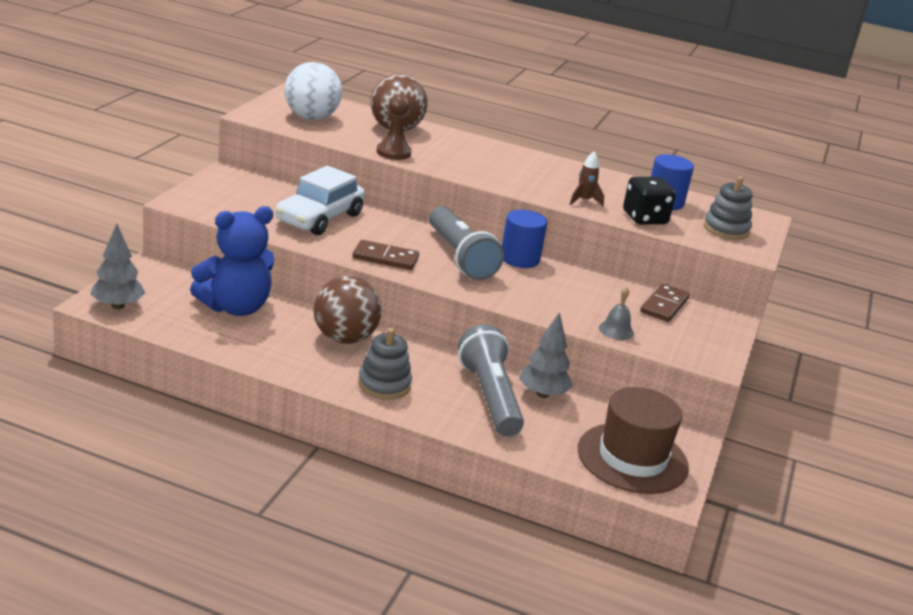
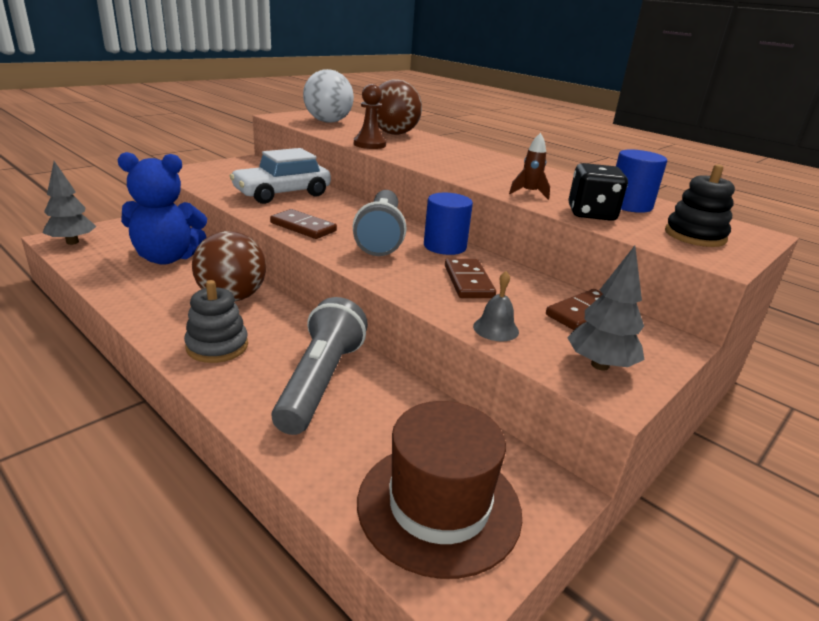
camera: 25 degrees right, 0 degrees up
grey tree [519,312,573,398] -> grey tree moved to [567,246,644,370]
grey stacking toy [703,176,753,240] -> black stacking toy [665,164,735,247]
none -> brown domino [445,259,496,298]

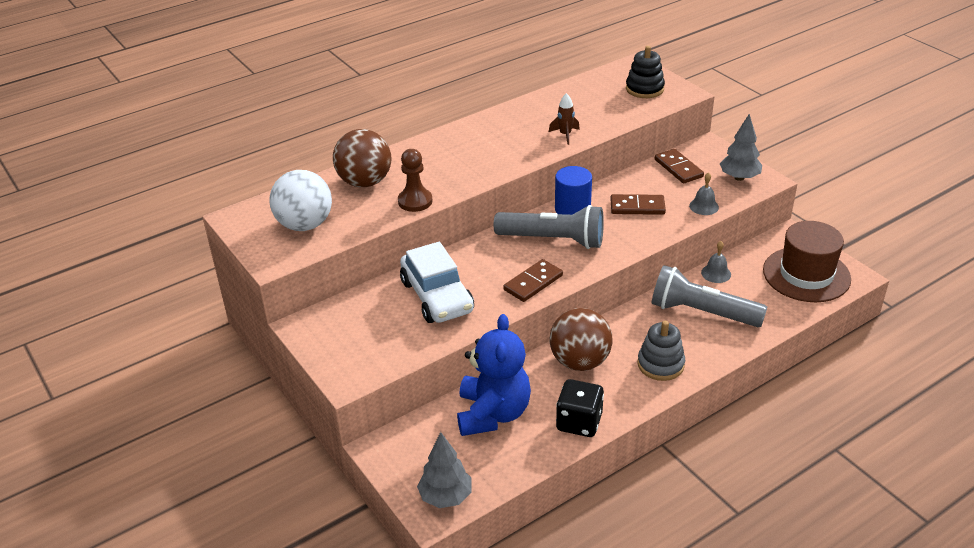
camera: 75 degrees left, 10 degrees up
black dice [568,163,628,221] -> black dice moved to [556,379,604,437]
blue cylinder [616,149,667,213] -> none
none -> grey bell [701,241,731,283]

